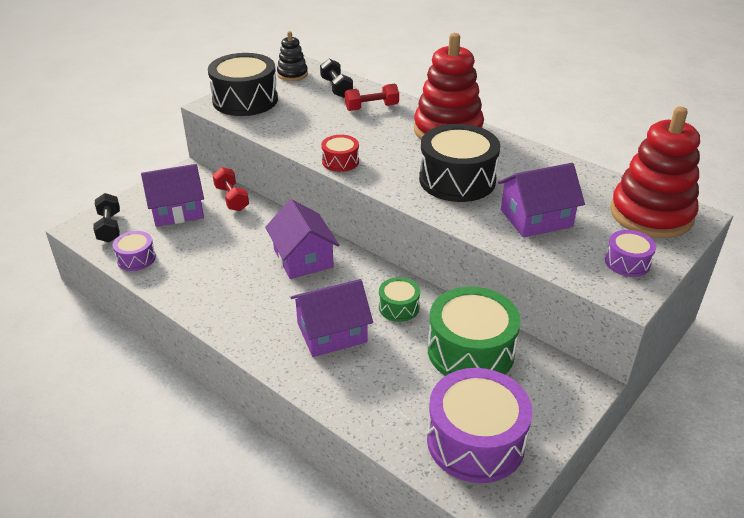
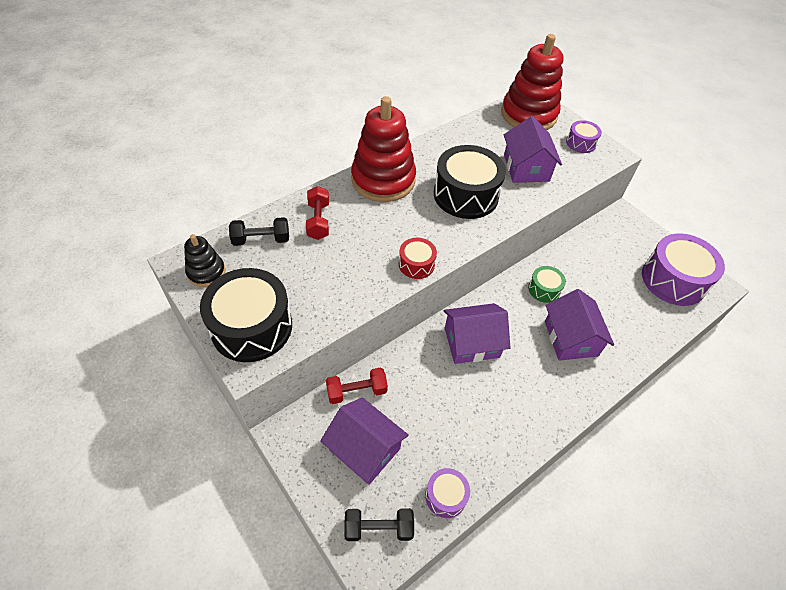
camera: 80 degrees left, 15 degrees up
purple house [141,164,204,227] -> purple house turned 45 degrees counterclockwise [320,397,409,485]
green drum [428,287,521,376] -> none

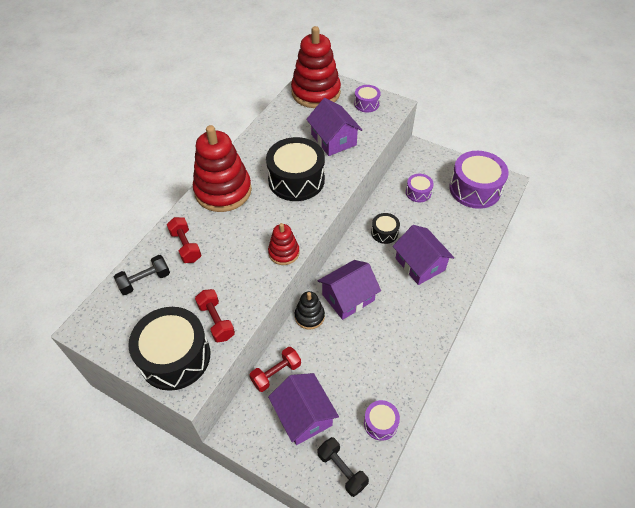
camera: 20 degrees left, 0 degrees up
black stacking toy [184,234,225,287] -> black stacking toy moved to [295,291,325,330]
purple house [320,397,409,485] -> purple house turned 45 degrees clockwise [268,373,339,445]
black dumbbell [344,508,414,541] -> black dumbbell turned 75 degrees clockwise [317,437,369,497]
red drum [399,238,437,279] -> red stacking toy [268,223,299,265]
green drum [528,266,566,303] -> black drum [371,213,400,244]
none -> red dumbbell [195,289,235,343]
none -> purple drum [406,174,434,202]

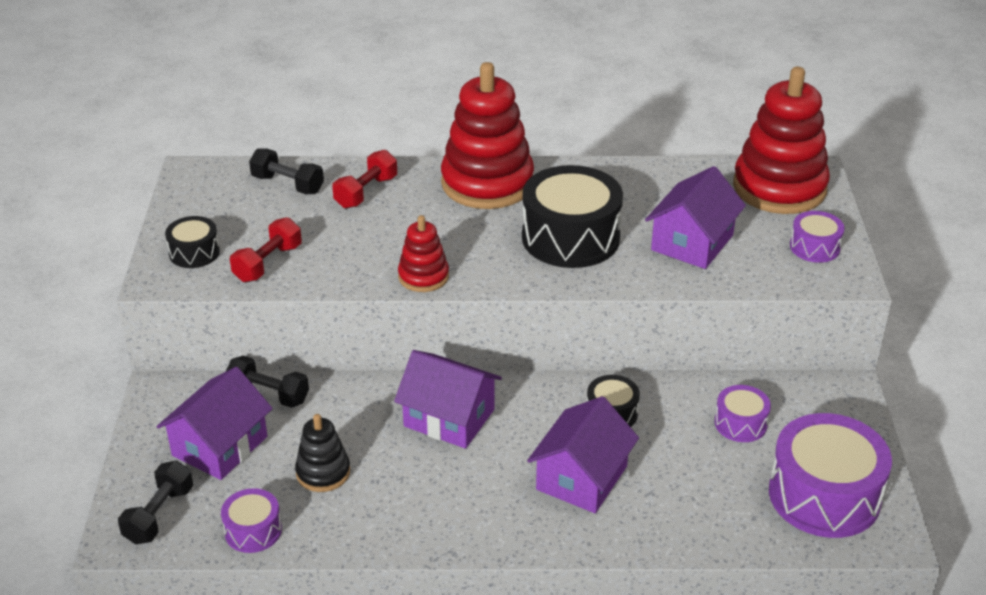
camera: 60 degrees right, 15 degrees down
black drum [128,307,210,391] -> black drum [165,216,220,268], size x0.50
red dumbbell [250,347,301,392] -> black dumbbell [226,356,309,408]
black stacking toy [295,291,325,330] -> black stacking toy moved to [295,414,350,492]

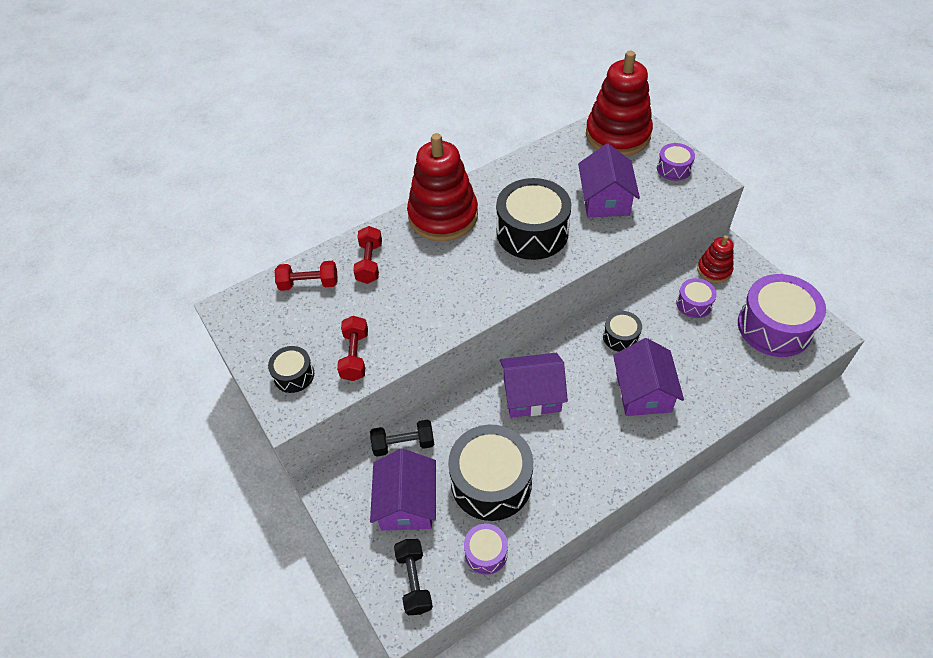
camera: 30 degrees left, 15 degrees up
black dumbbell [249,148,324,194] -> red dumbbell [275,261,338,291]
black stacking toy [295,414,350,492] -> black drum [448,424,533,521]
red stacking toy [398,215,449,292] -> red stacking toy moved to [697,235,734,283]

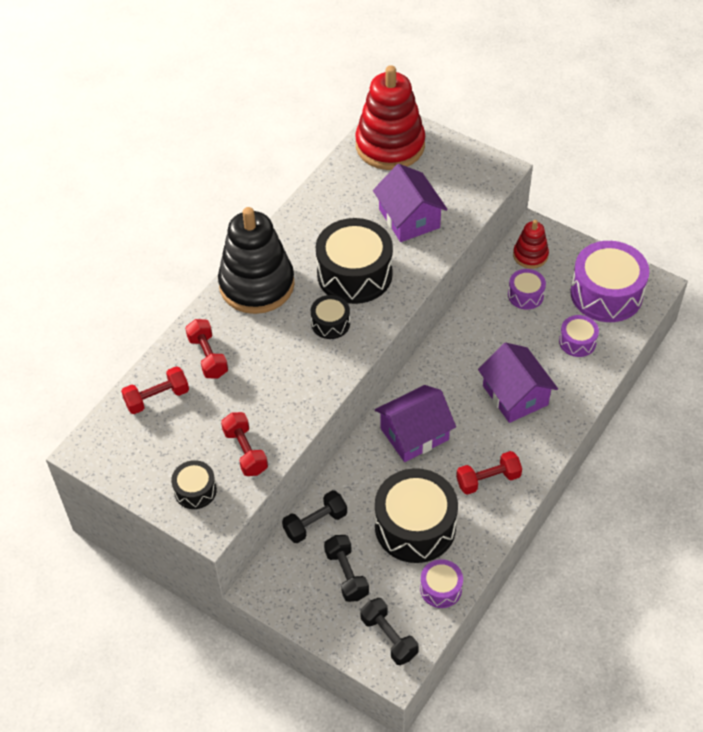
camera: 25 degrees left, 0 degrees up
purple house [370,448,436,531] -> black dumbbell [324,535,369,602]
red stacking toy [407,133,478,241] -> black stacking toy [218,207,295,314]
black drum [603,311,642,352] -> black drum moved to [311,295,350,339]
purple drum [657,143,695,181] -> purple drum moved to [559,315,599,357]
none -> red dumbbell [456,451,522,495]

